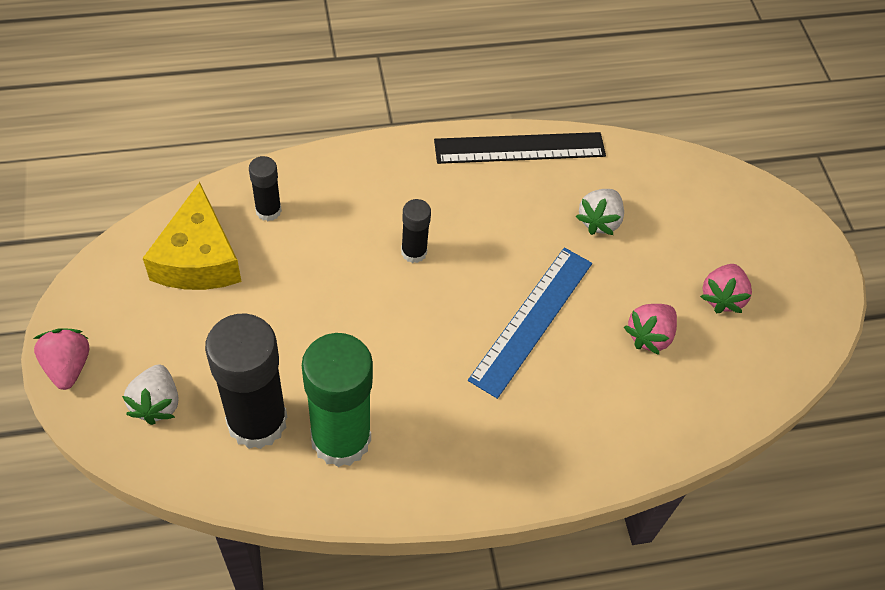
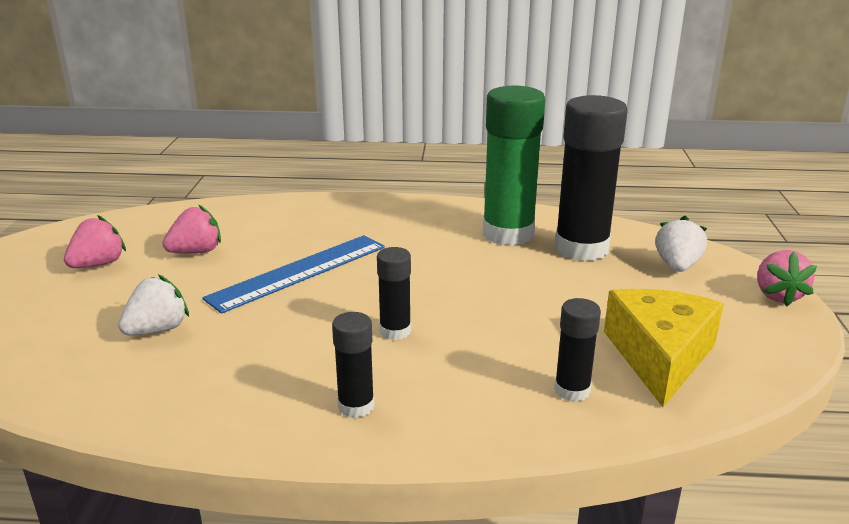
camera: 160 degrees left, 30 degrees down
black ruler [434,132,606,164] -> none
none -> black glue stick [332,312,375,418]

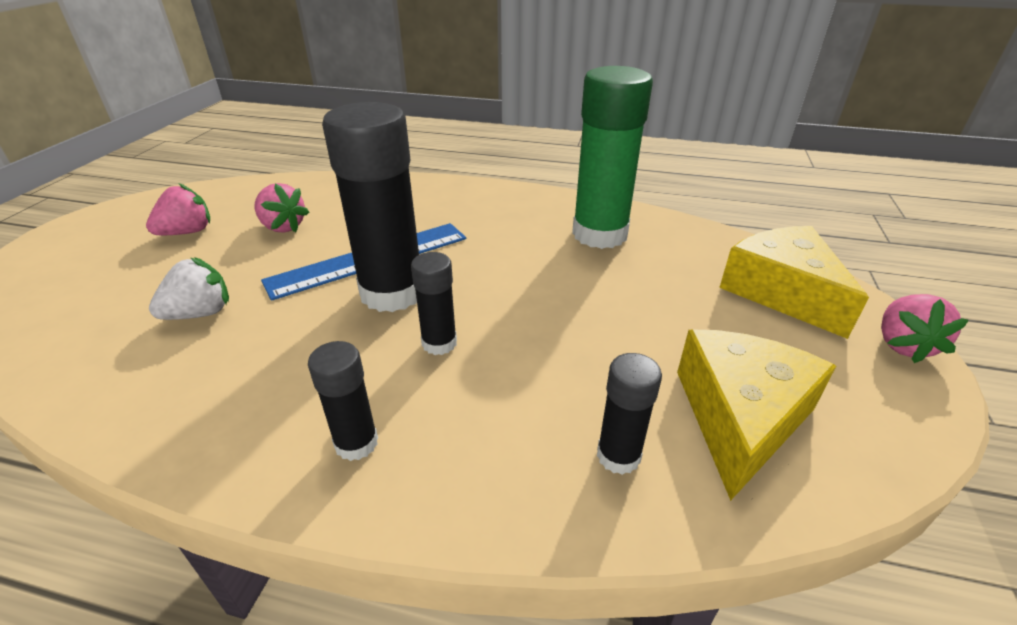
camera: 10 degrees right, 10 degrees up
pink strawberry [162,204,221,254] -> pink strawberry turned 60 degrees clockwise [255,183,309,233]
black glue stick [554,95,628,261] -> black glue stick moved to [322,102,419,312]
white strawberry [655,216,707,272] -> yellow cheese [719,226,869,339]

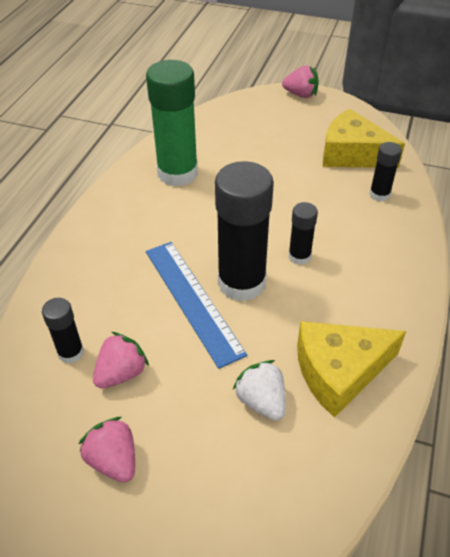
camera: 85 degrees left, 10 degrees up
black glue stick [308,341,378,461] -> black glue stick moved to [42,298,84,363]
yellow cheese [719,226,869,339] -> yellow cheese moved to [297,321,406,418]

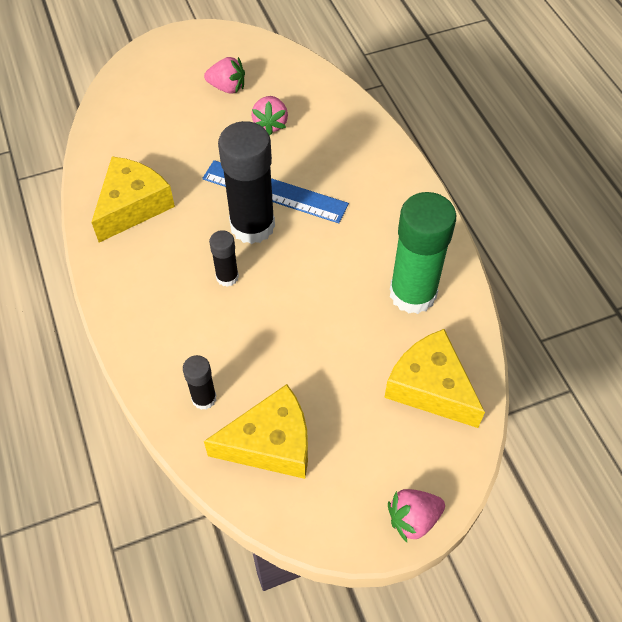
camera: 140 degrees right, 10 degrees up
black glue stick [42,298,84,363] -> none
white strawberry [233,360,286,421] -> none
none -> yellow cheese [384,329,485,428]

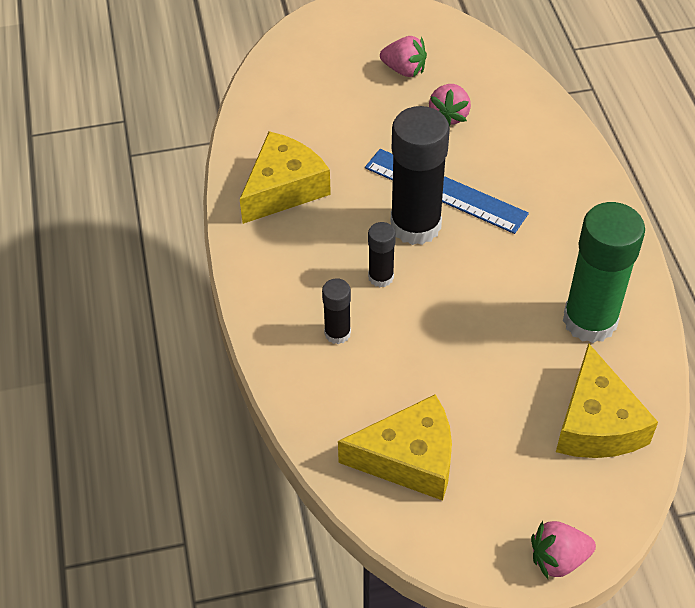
camera: 10 degrees right, 5 degrees down
black glue stick [183,355,217,410] -> black glue stick moved to [322,278,351,344]
yellow cheese [384,329,485,428] -> yellow cheese turned 150 degrees counterclockwise [556,343,658,458]

